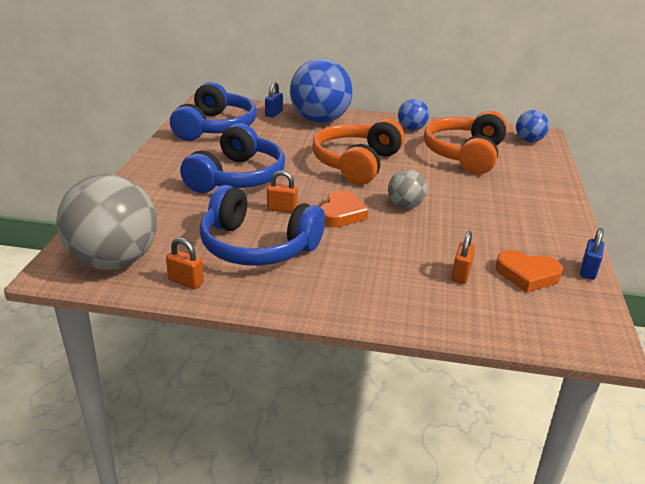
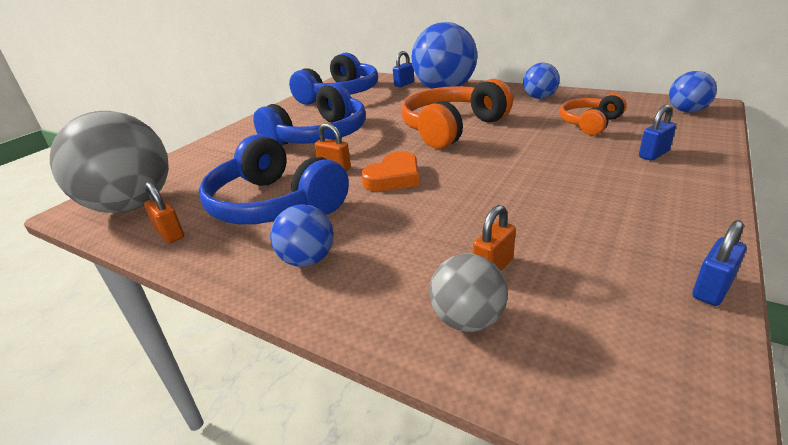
camera: 25 degrees right, 0 degrees up
grey ball [388,170,427,209] -> grey ball moved to [429,253,508,332]
orange headphones [424,111,508,174] -> orange headphones [560,93,627,135], size x0.58
orange heart [495,250,563,292] -> none
none -> blue ball [270,204,334,267]
none -> blue padlock [639,104,676,161]

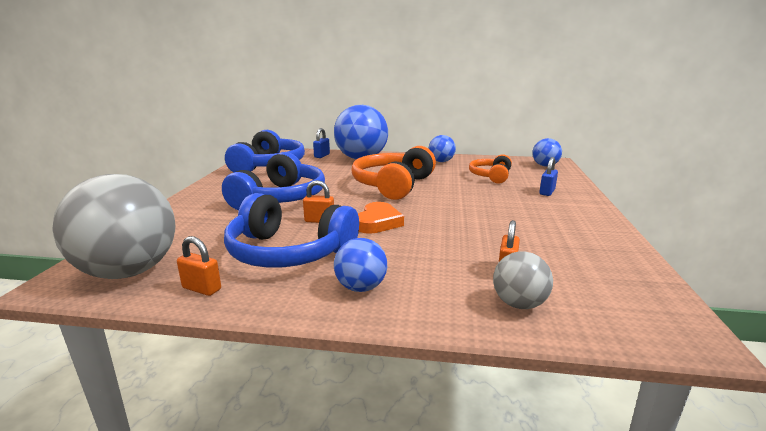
camera: 25 degrees left, 10 degrees down
blue padlock [692,220,747,306] -> none

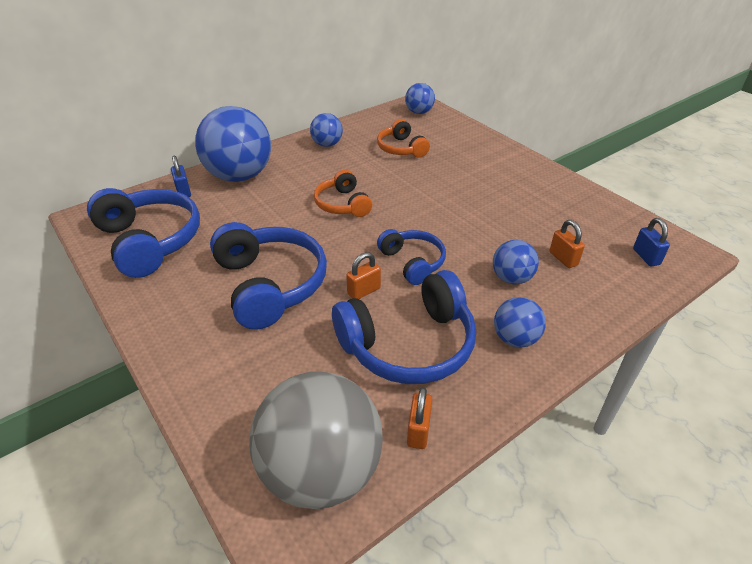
camera: 45 degrees left, 20 degrees up
orange padlock [177,236,221,296] -> orange padlock turned 60 degrees counterclockwise [407,387,433,449]
orange headphones [351,146,436,200] -> orange headphones [314,170,372,217], size x0.58
orange heart [358,202,404,234] -> blue headphones [377,229,446,285]
grey ball [493,252,553,309] -> none
blue padlock [540,157,558,196] -> blue padlock moved to [633,218,670,266]
none -> blue ball [493,240,539,284]

